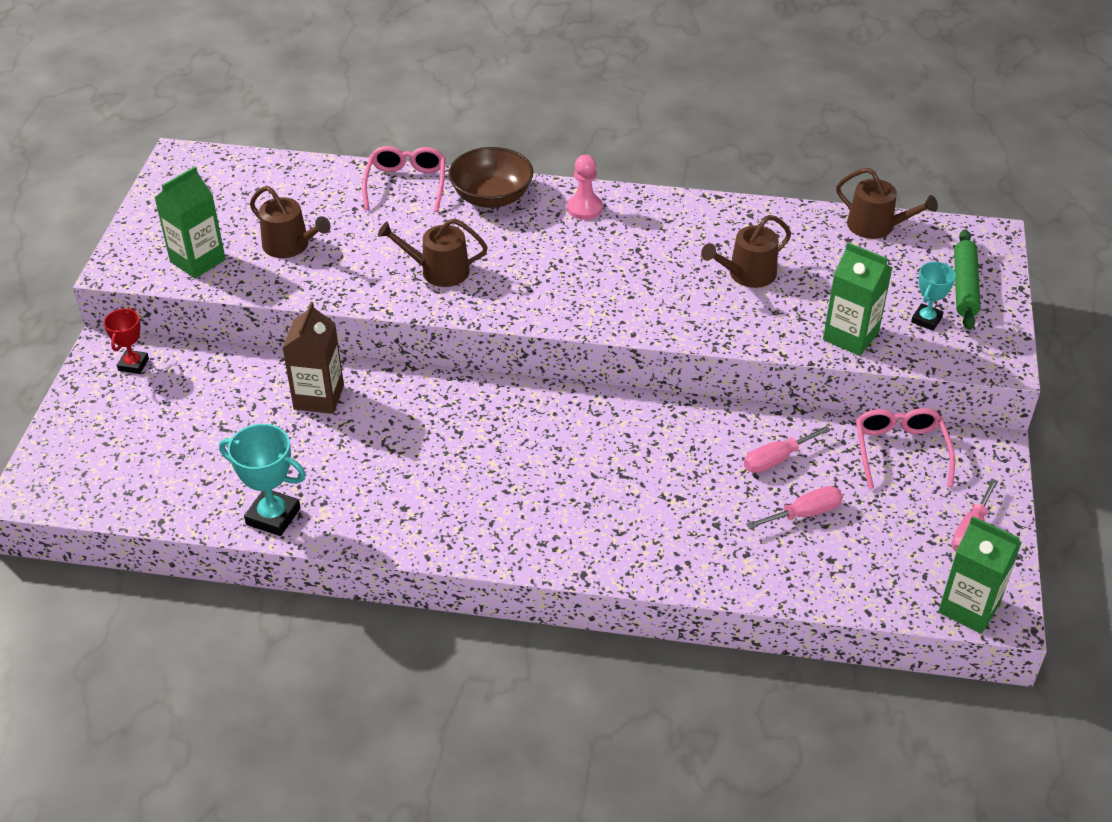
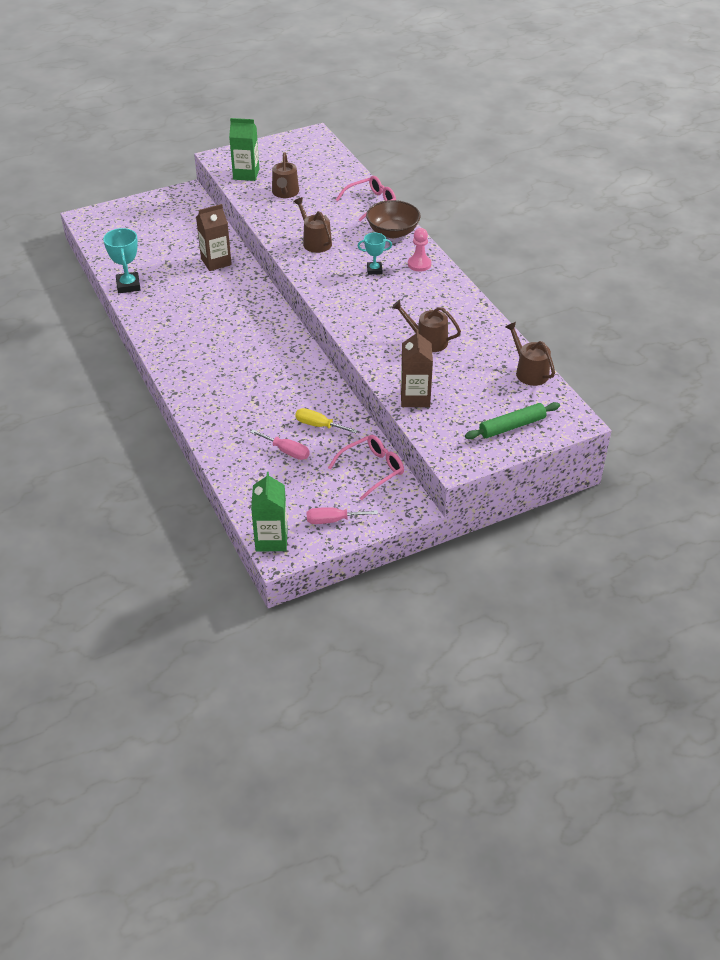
camera: 55 degrees right, 0 degrees up
red trophy [103,308,149,374] -> none
pink screwdriver [744,426,831,473] -> yellow screwdriver [295,408,358,433]
green carton [823,242,892,356] -> brown carton [401,329,433,407]
brown watering can [836,168,938,239] -> brown watering can turned 150 degrees clockwise [505,322,555,386]
turquoise trophy [911,262,956,331] -> turquoise trophy moved to [358,232,392,275]

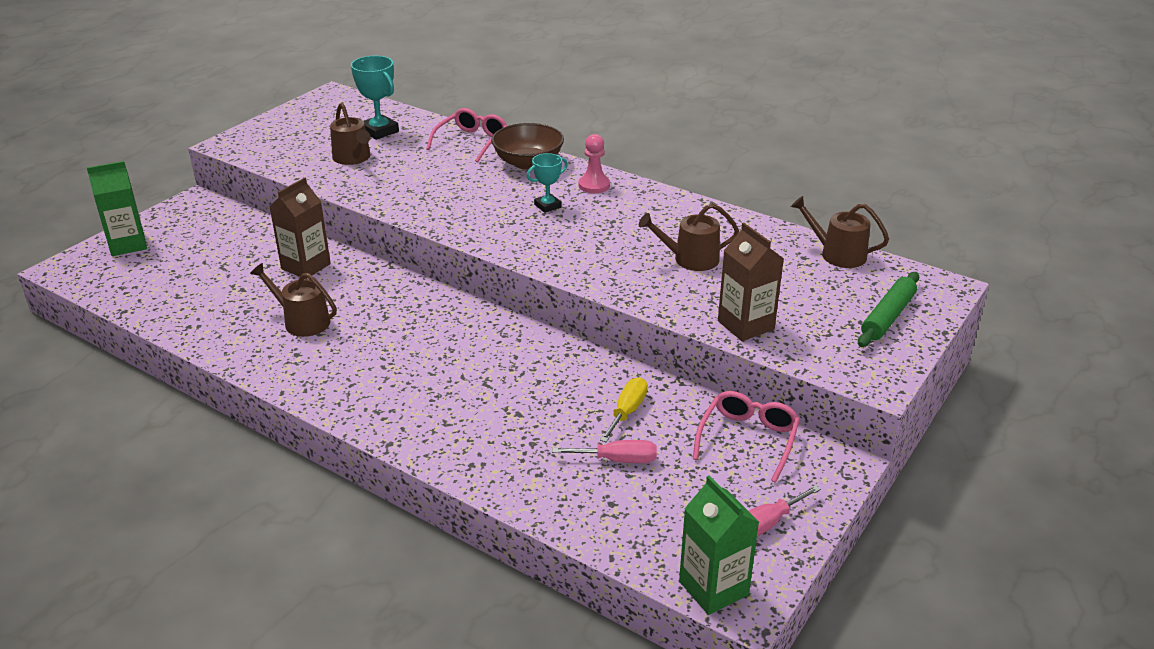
camera: 30 degrees left, 10 degrees down
turquoise trophy [103,228,141,293] -> turquoise trophy moved to [351,56,399,140]
green carton [229,118,259,181] -> green carton moved to [87,161,147,256]
brown watering can [293,197,332,253] -> brown watering can moved to [250,263,337,337]
yellow screwdriver [295,408,358,433] -> yellow screwdriver turned 120 degrees clockwise [600,377,648,442]

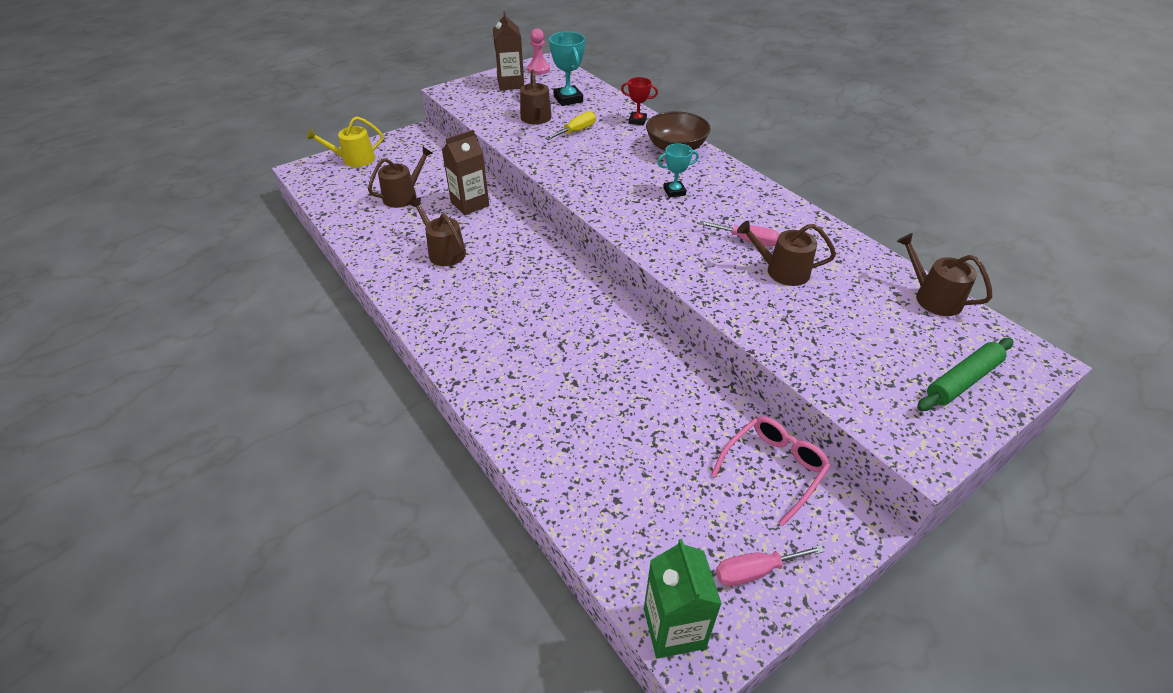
camera: 20 degrees right, 10 degrees up
green carton [87,161,147,256] -> yellow watering can [306,116,383,167]
pink glasses [426,108,507,162] -> red trophy [621,77,658,126]
pink screwdriver [552,440,657,463] -> pink screwdriver moved to [699,221,780,246]
pink pawn [579,134,610,193] -> pink pawn moved to [528,28,550,75]
yellow screwdriver [600,377,648,442] -> yellow screwdriver moved to [545,111,596,140]
brown carton [718,223,784,341] -> brown carton moved to [493,11,524,90]
none -> brown watering can [368,146,433,208]

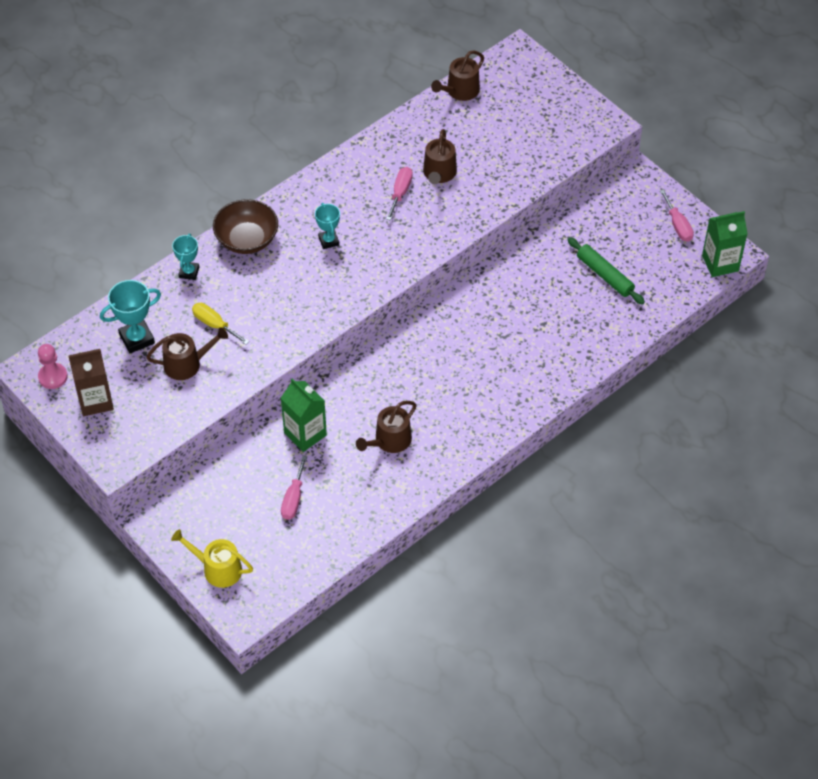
camera: 95 degrees left, 10 degrees up
yellow watering can [306,116,383,167] -> yellow watering can turned 135 degrees clockwise [171,529,253,588]
brown watering can [368,146,433,208] -> pink screwdriver [281,455,307,520]
brown carton [442,130,489,215] -> green carton [281,378,327,452]
red trophy [621,77,658,126] -> turquoise trophy [172,234,199,280]
pink glasses [711,416,830,526] -> none
green rolling pin [917,338,1013,411] -> green rolling pin moved to [568,237,645,305]

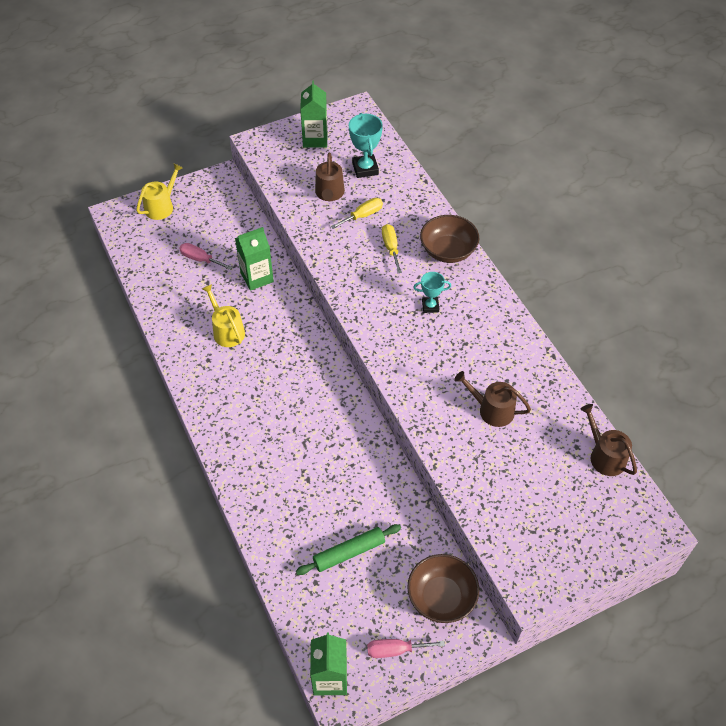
camera: 105 degrees right, 0 degrees up
pink pawn [38,344,68,389] -> none
brown carton [68,349,114,416] -> green carton [300,80,328,148]
turquoise trophy [172,234,199,280] -> none
brown watering can [356,401,417,453] -> yellow watering can [202,284,245,347]
pink screwdriver [386,167,413,221] -> none
none -> yellow screwdriver [382,224,402,273]
none -> brown bowl [407,554,479,623]

